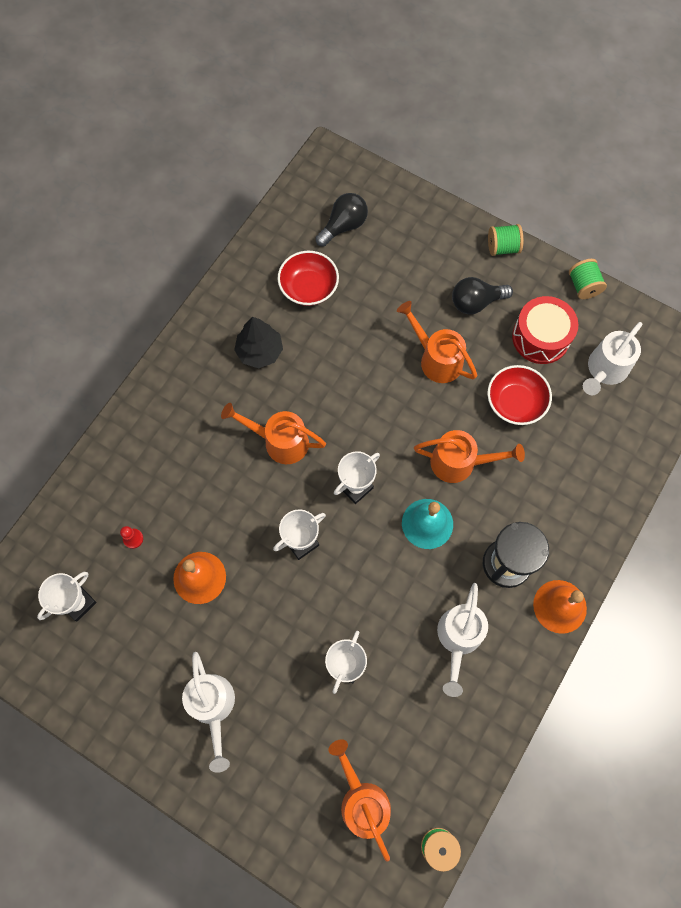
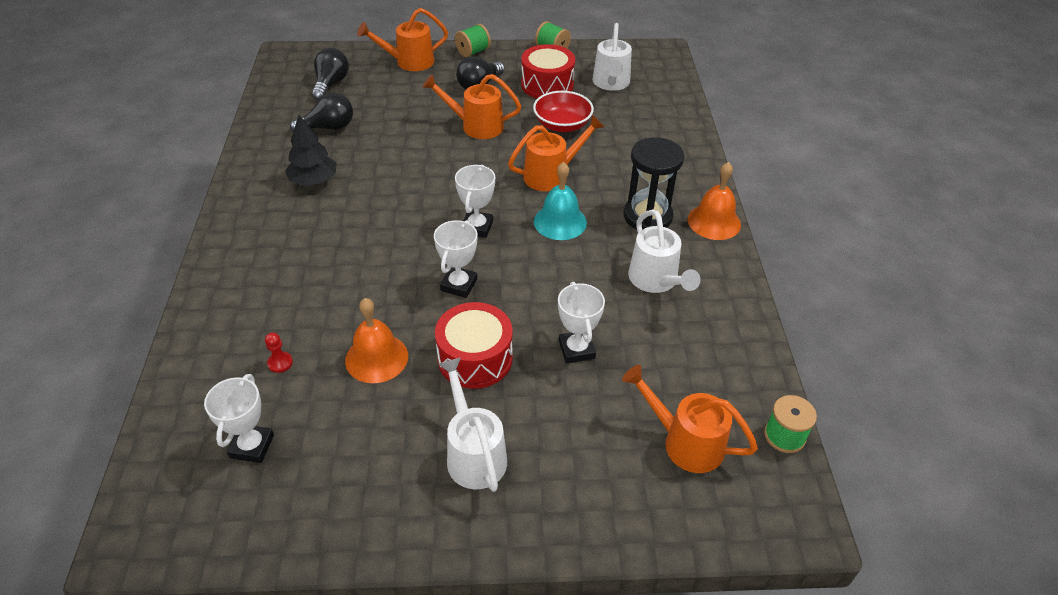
camera: 35 degrees left, 25 degrees down
white watering can [182,652,235,773] -> white watering can turned 150 degrees counterclockwise [438,358,507,492]
orange watering can [221,403,326,464] -> orange watering can moved to [357,8,448,71]
red bowl [278,251,339,306] -> black light bulb [290,93,353,132]
none -> red drum [435,302,513,389]

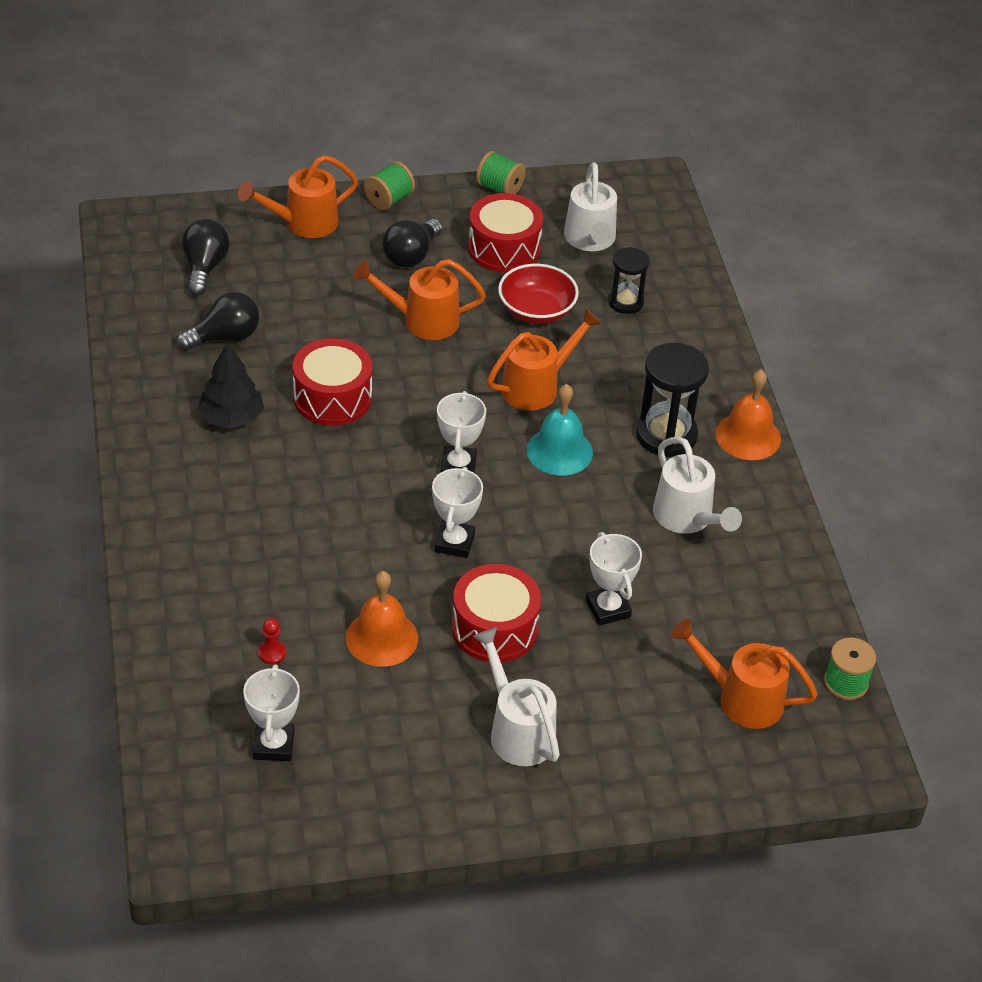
camera: 10 degrees left, 0 degrees up
none -> red drum [293,338,372,426]
none -> black hourglass [608,247,650,314]

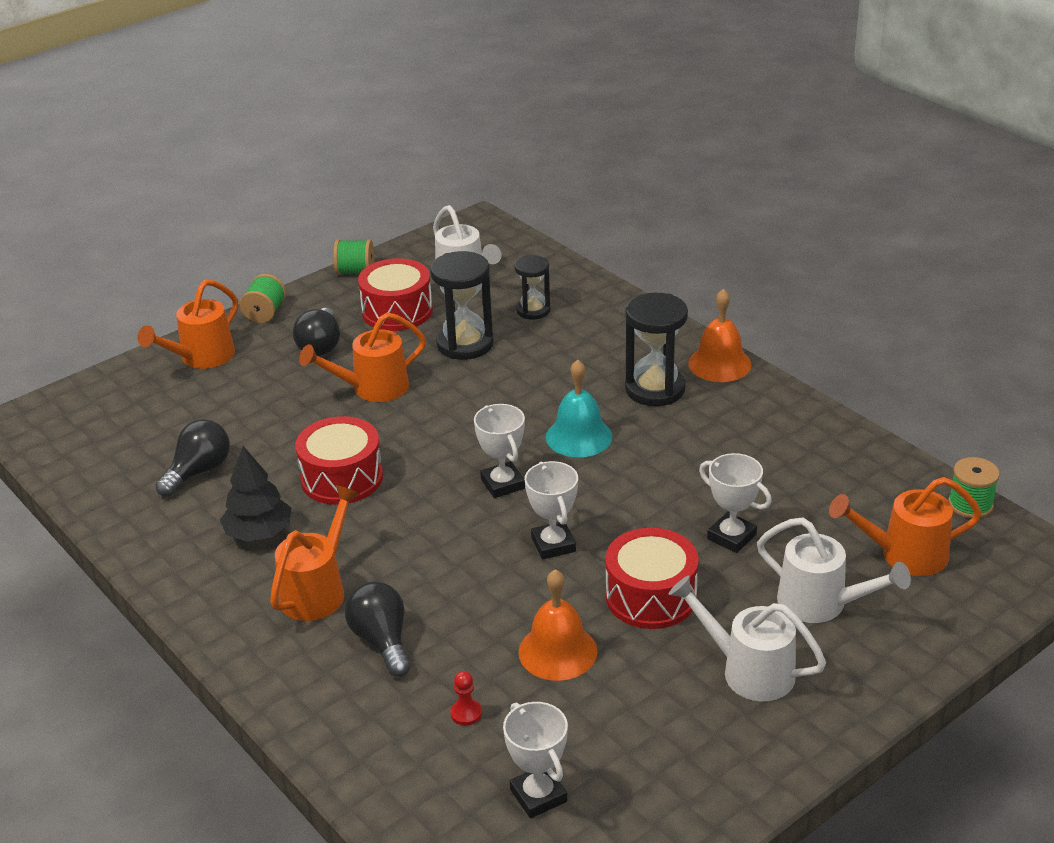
camera: 25 degrees left, 10 degrees down
black light bulb [182,219,230,296] -> black light bulb moved to [345,582,411,677]
orange watering can [487,308,602,410] -> orange watering can moved to [270,485,360,621]
red bowl [498,264,579,324] -> black hourglass [430,251,494,360]
white watering can [653,437,742,534] -> white watering can moved to [757,517,911,623]

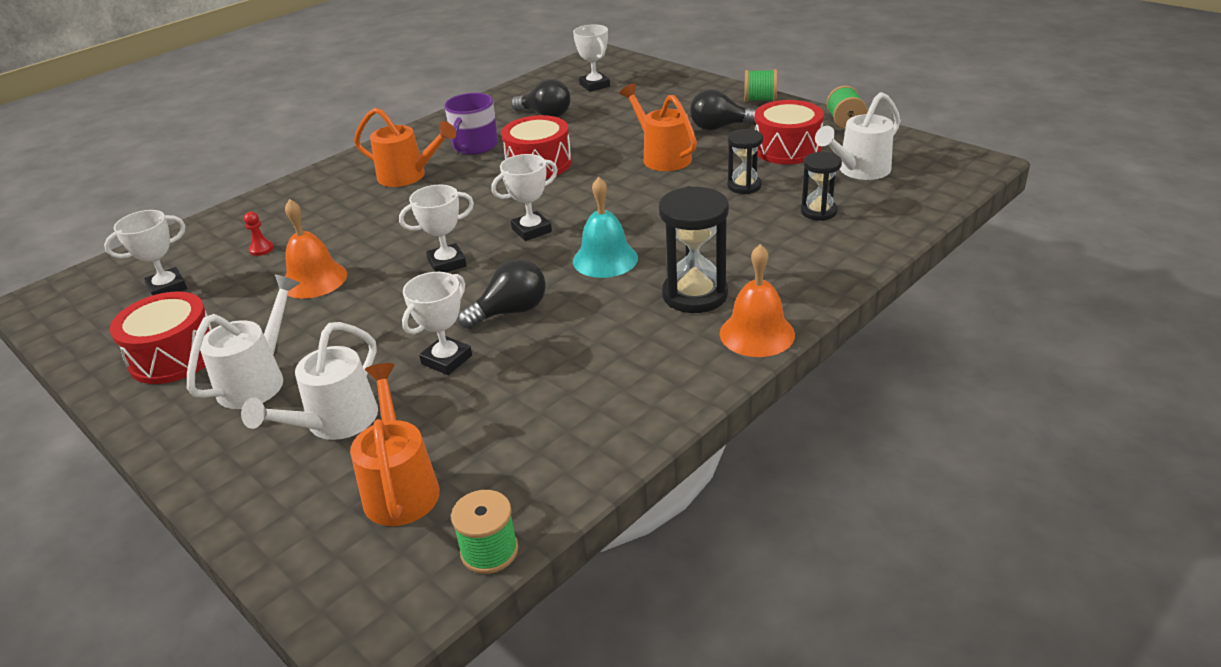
camera: 85 degrees right, 0 degrees up
orange watering can [137,280,238,369] -> none
black tree [220,446,291,542] -> purple mug [444,93,498,155]
black light bulb [345,582,411,677] -> black light bulb moved to [458,259,546,329]
black hourglass [430,251,494,360] -> black hourglass [727,129,763,194], size x0.62
red drum [605,528,699,629] -> red drum moved to [110,292,212,384]
none -> white trophy [573,24,610,92]

